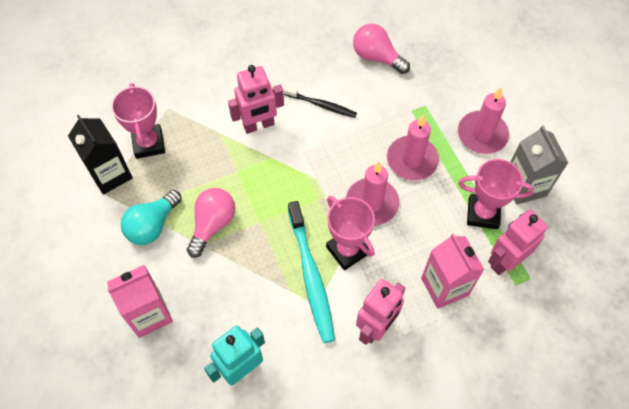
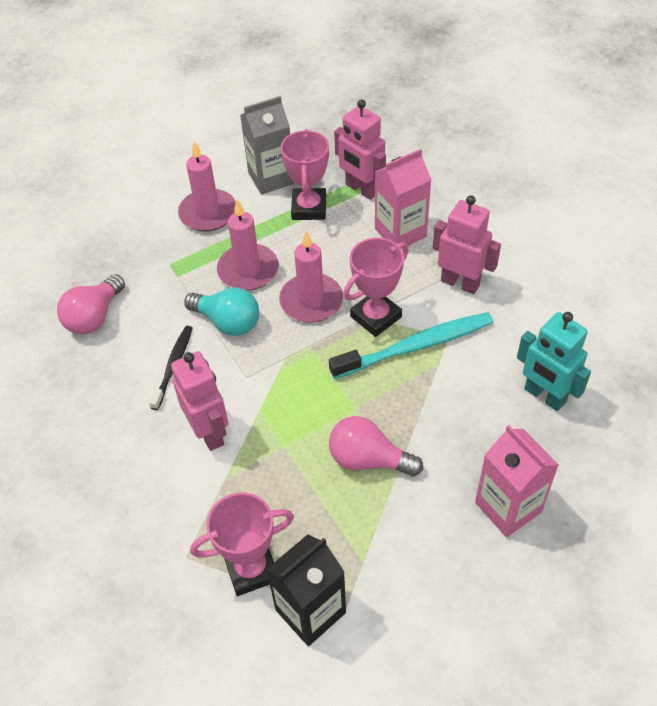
camera: 95 degrees left, 10 degrees down
turquoise light bulb [121,190,182,245] -> turquoise light bulb moved to [184,287,259,336]

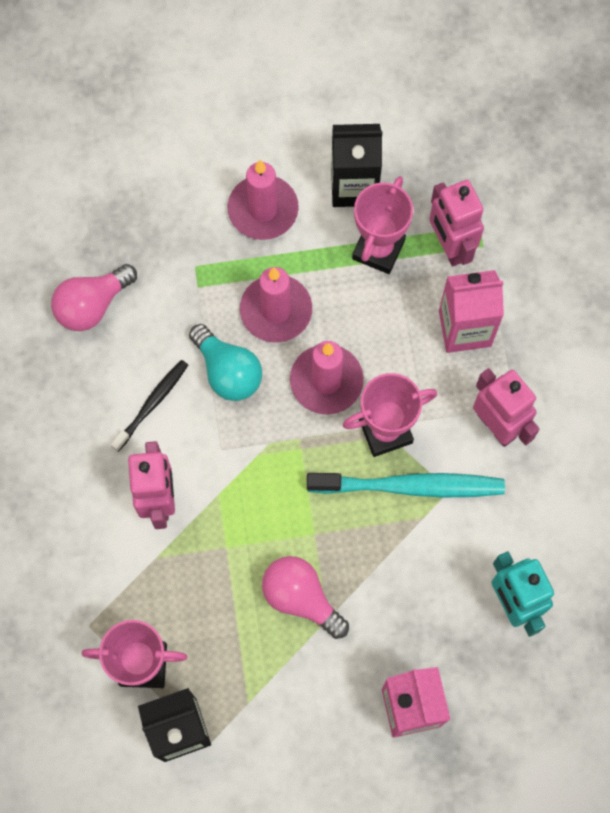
camera: 20 degrees right, 20 degrees up
grey carton [240,96,294,195] -> black carton [331,124,382,207]

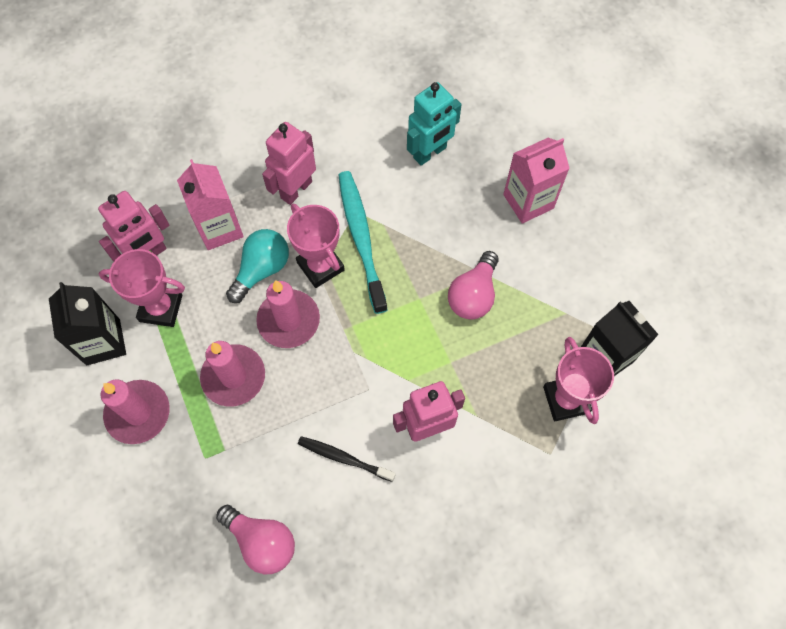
camera: 105 degrees left, 5 degrees down
turquoise light bulb [189,324,262,401] -> turquoise light bulb moved to [226,229,289,303]

